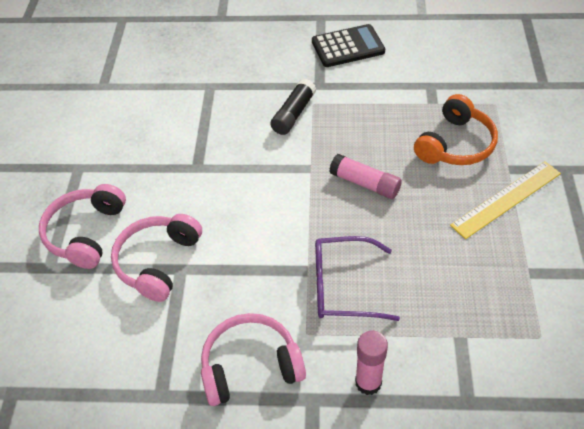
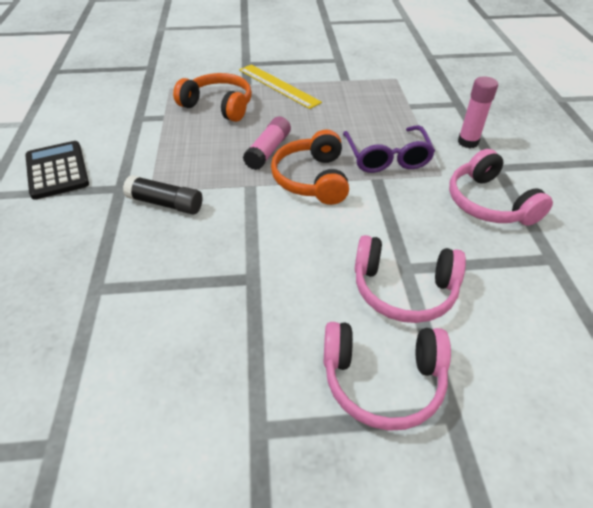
camera: 100 degrees left, 5 degrees down
none -> orange headphones [271,130,349,205]

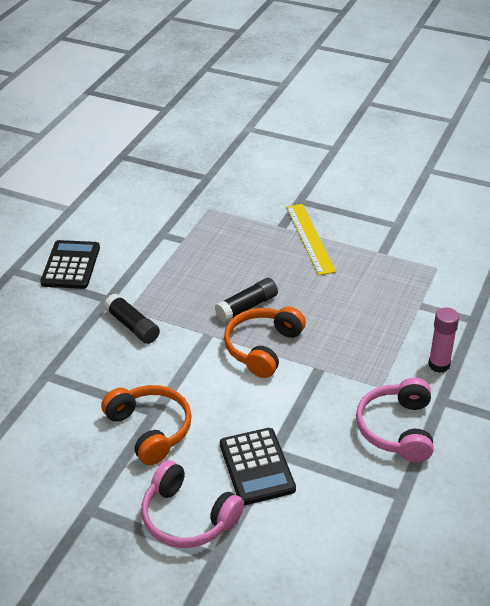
camera: 30 degrees right, 5 degrees down
orange headphones [173,73,252,122] -> orange headphones moved to [101,385,192,465]
pink glue stick [243,117,291,170] -> black glue stick [215,278,278,323]
purple glasses [343,125,435,173] -> none
pink headphones [355,235,466,323] -> black calculator [220,428,296,505]

